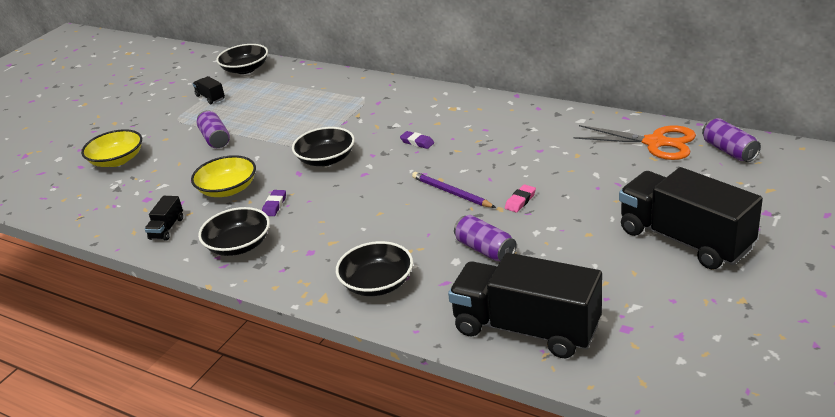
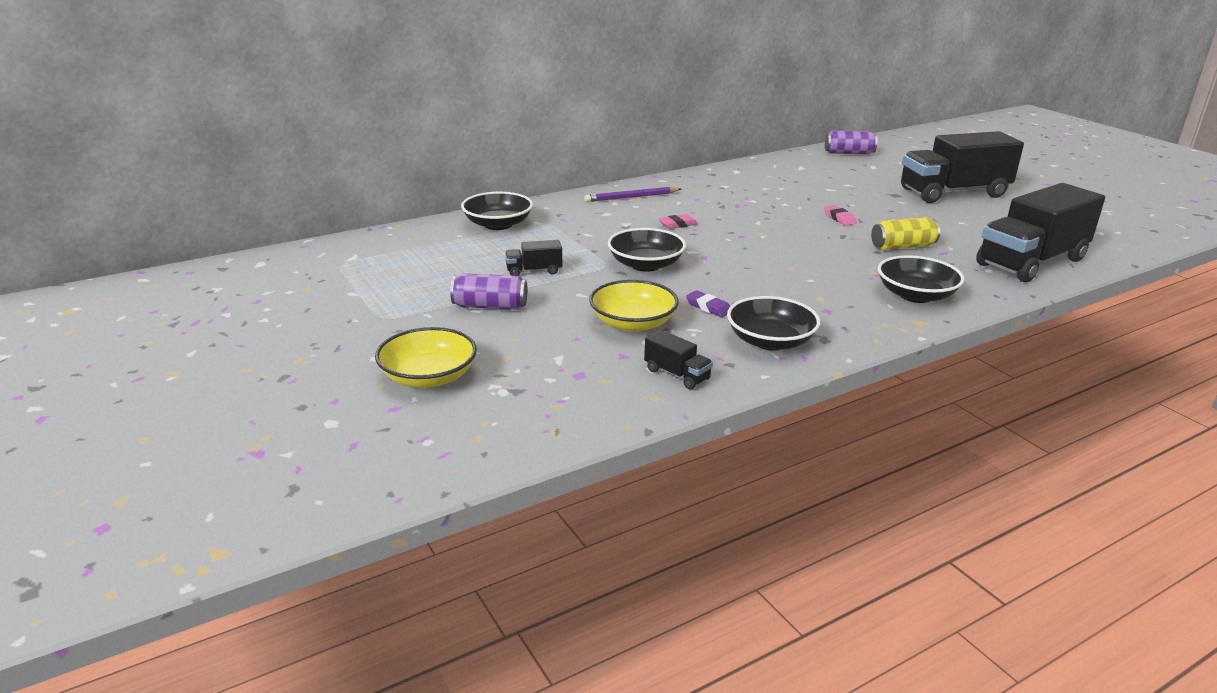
camera: 65 degrees left, 5 degrees down
black truck [193,76,225,104] -> black truck moved to [505,240,562,276]
black bowl [216,44,268,74] -> black bowl moved to [461,192,533,230]
purple eraser [400,131,434,149] -> pink eraser [659,214,697,229]
purple pencil [412,172,496,208] -> purple pencil moved to [584,187,681,202]
purple can [454,215,517,261] -> yellow can [871,217,940,250]
orange scissors [573,125,696,160] -> none

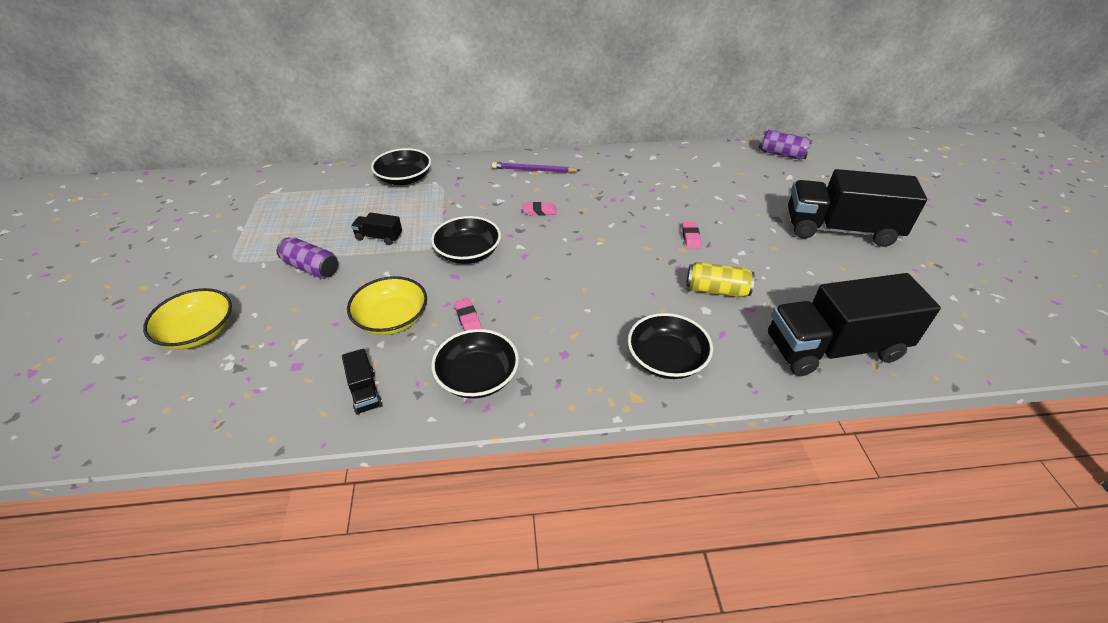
camera: 25 degrees right, 15 degrees up
purple eraser [686,290,730,317] -> pink eraser [454,298,482,331]

